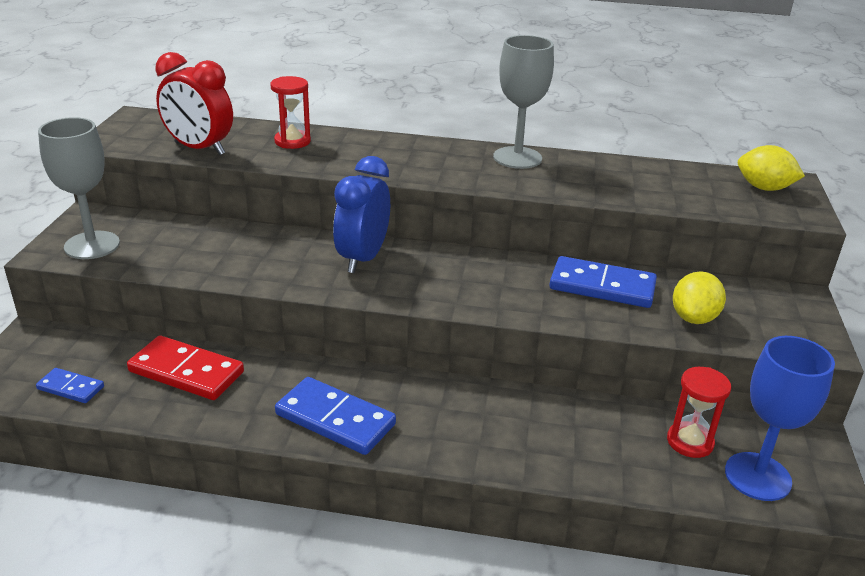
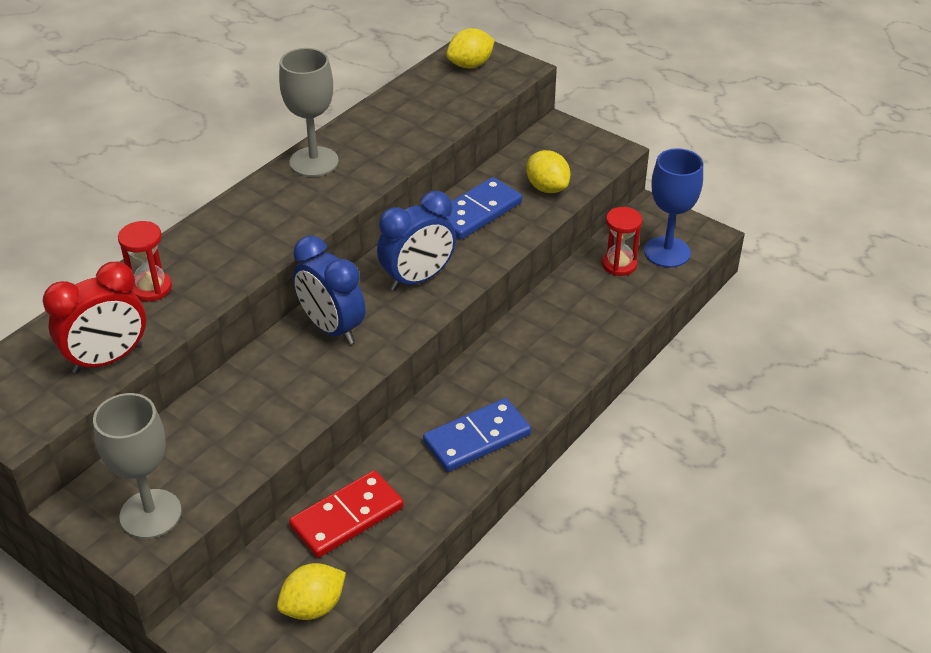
camera: 60 degrees left, 10 degrees up
blue domino [36,368,104,403] -> yellow lemon [277,563,346,620]
none -> blue clock [377,191,456,291]

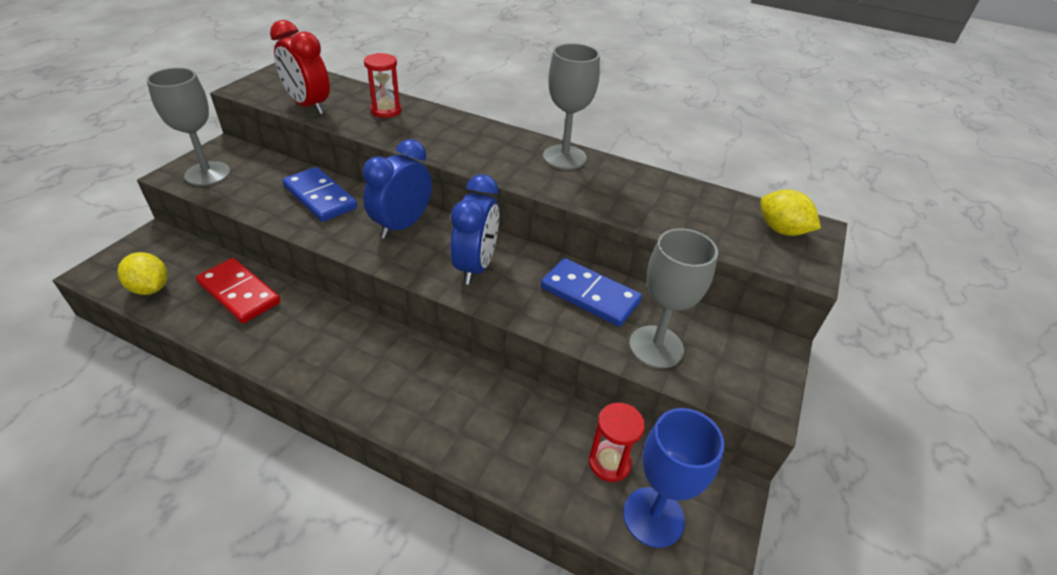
camera: 75 degrees right, 0 degrees up
blue clock [377,191,456,291] -> blue clock turned 120 degrees counterclockwise [451,174,499,285]
blue domino [423,398,531,472] -> blue domino moved to [282,167,357,222]
yellow lemon [526,150,570,193] -> grey goblet [629,228,718,368]

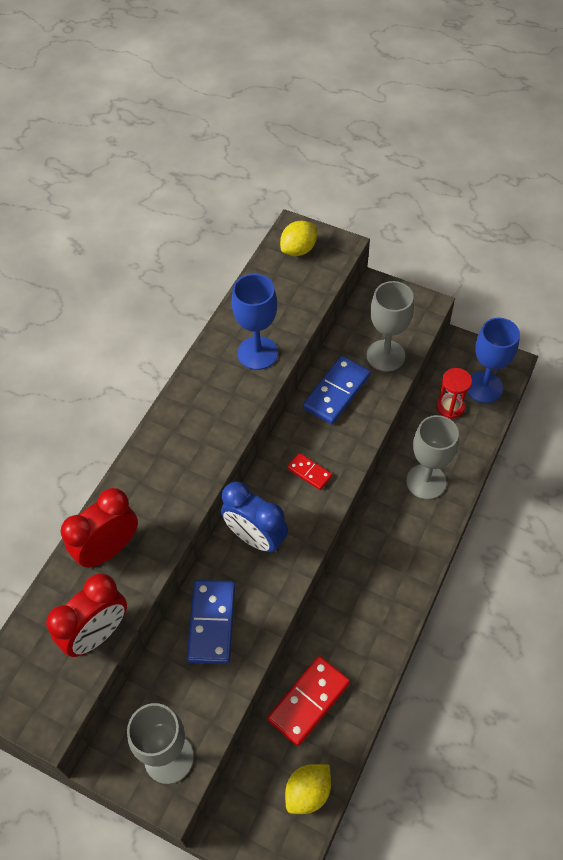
camera: 85 degrees left, 15 degrees up
blue domino [282,167,357,222] -> blue domino turned 45 degrees counterclockwise [187,580,235,664]
red hourglass [364,53,402,118] -> red clock [61,488,138,568]
blue clock [451,174,499,285] -> red domino [287,453,332,490]
grey goblet [543,43,600,170] -> grey goblet moved to [406,415,459,500]
none -> blue goblet [232,274,278,370]

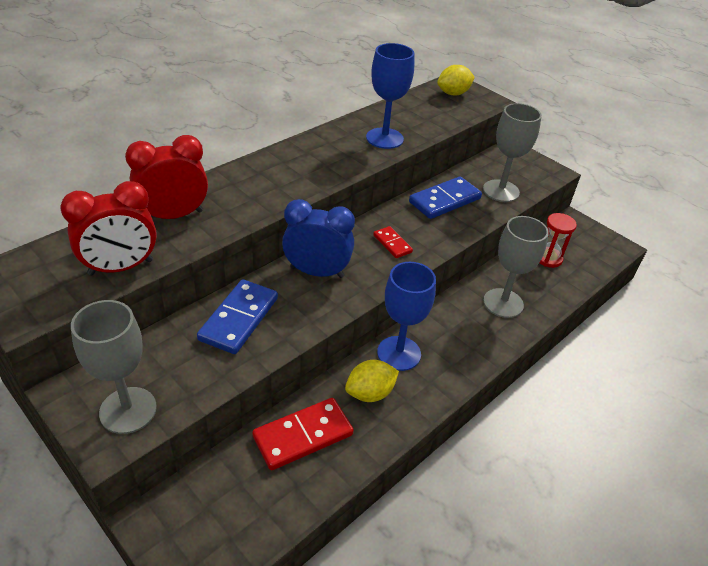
camera: 15 degrees right, 15 degrees down
blue clock [221,482,288,553] -> blue clock turned 135 degrees clockwise [282,199,355,278]
yellow lemon [285,764,331,814] -> yellow lemon moved to [345,360,399,402]
blue goblet [467,318,520,403] -> blue goblet moved to [377,262,436,371]

